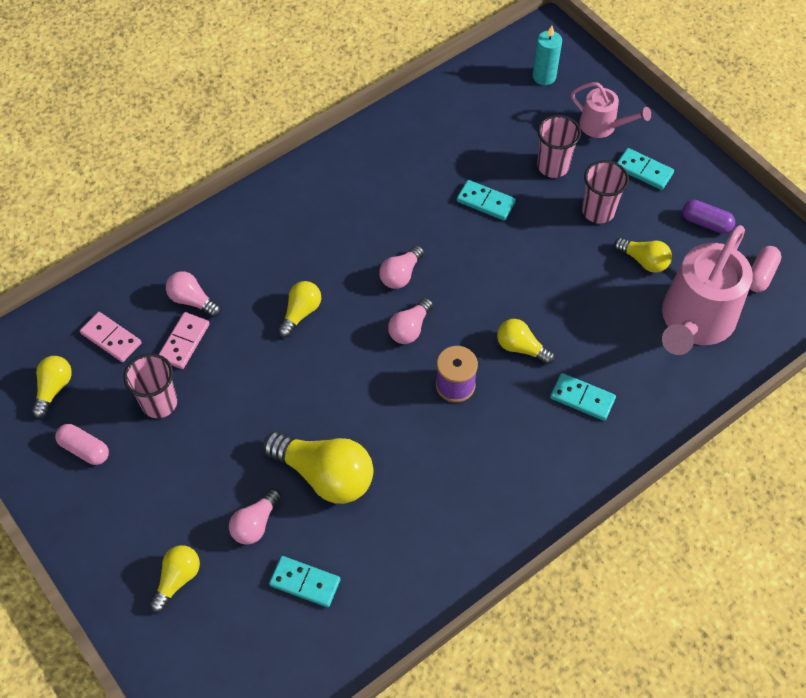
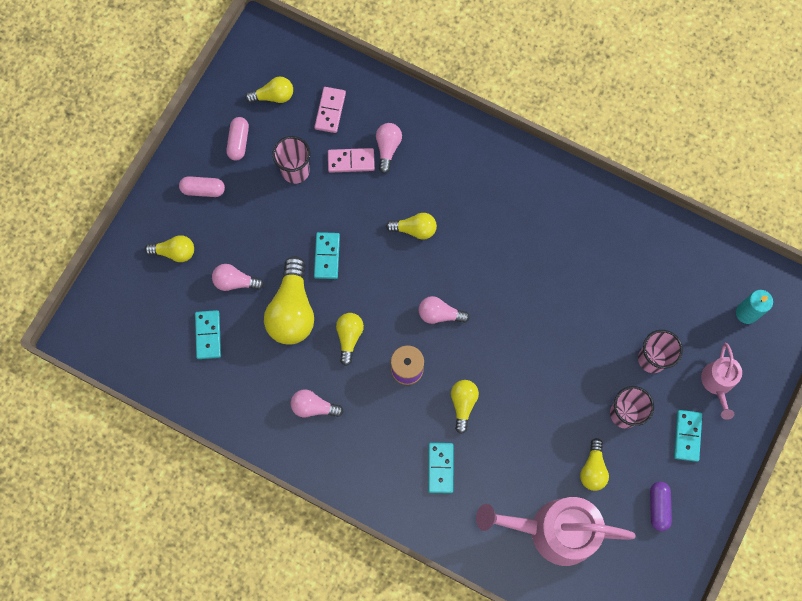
camera: 65 degrees right, 15 degrees up
pink light bulb [379,245,424,289] -> pink light bulb moved to [291,389,343,417]
turquoise domino [457,180,516,220] -> turquoise domino moved to [314,232,340,279]
pink capsule [750,246,781,292] -> pink capsule moved to [179,176,225,197]
none -> yellow light bulb [336,313,364,366]

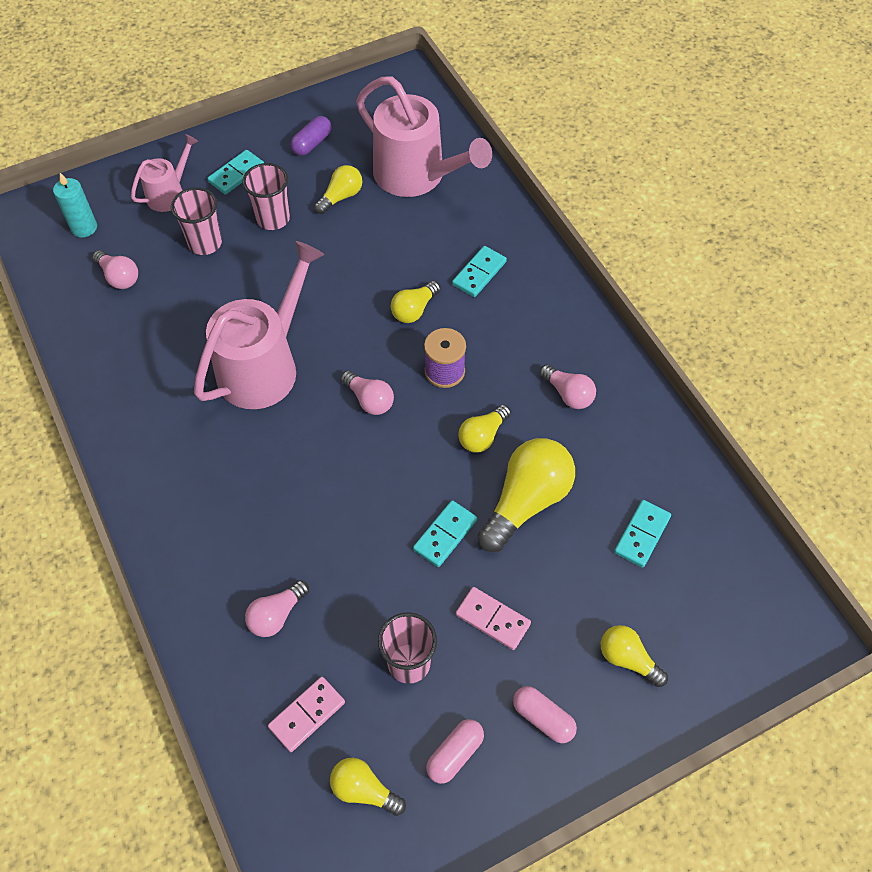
camera: 145 degrees left, 15 degrees down
pink light bulb [212,264,264,291] -> pink light bulb moved to [92,250,138,289]
pink domino [328,148,375,173] -> pink domino moved to [456,587,531,650]
yellow light bulb [386,213,437,240] -> none
none -> pink watering can [194,241,324,409]

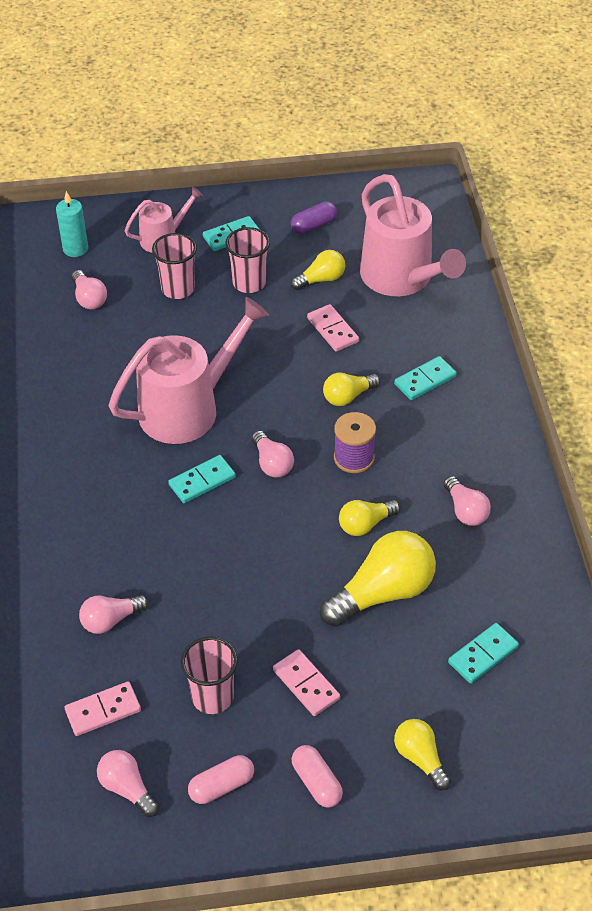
camera: 20 degrees right, 10 degrees down
yellow light bulb [330,757,406,816] -> pink light bulb [97,750,159,817]
turquoise domino [413,500,477,567] -> turquoise domino moved to [168,455,236,503]
none -> pink domino [307,304,359,352]

